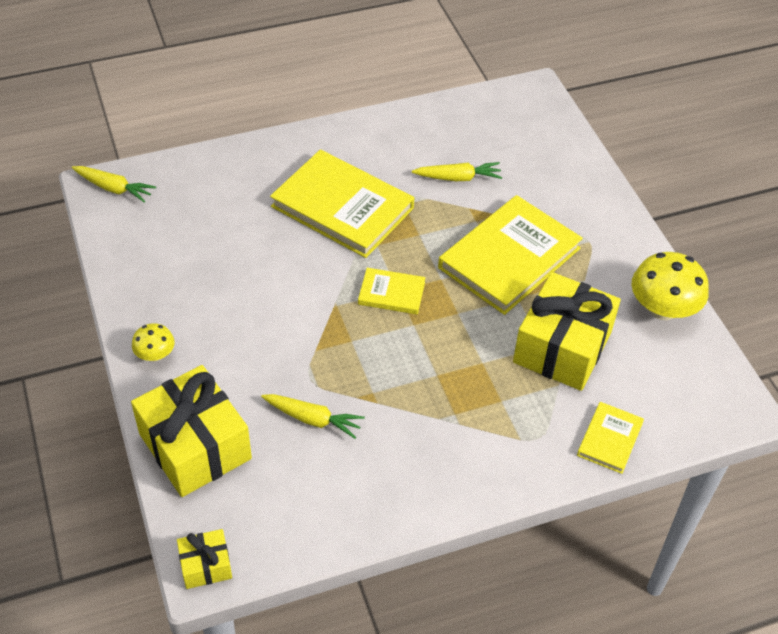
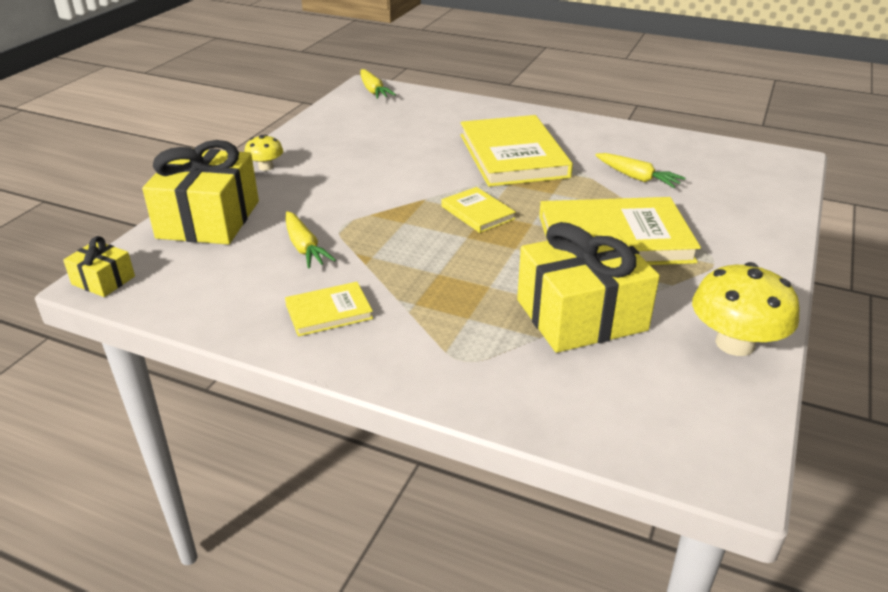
camera: 45 degrees right, 15 degrees down
yellow book [577,402,644,474] -> yellow book moved to [285,282,373,336]

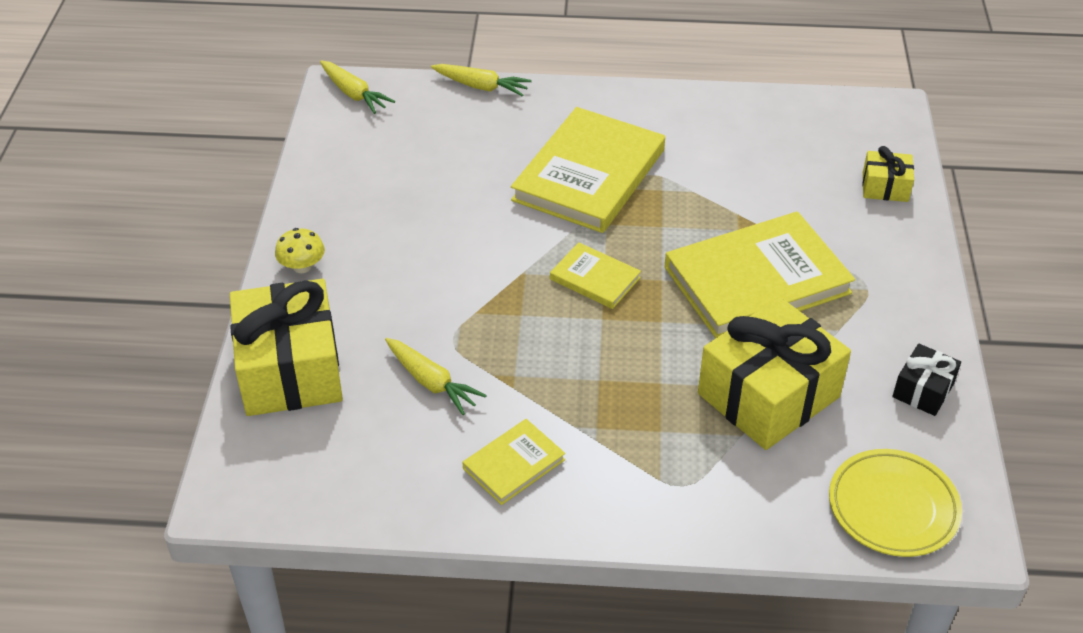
camera: 20 degrees left, 10 degrees up
yellow gift [63,236,135,297] -> yellow gift moved to [862,146,914,202]
yellow book [460,115,573,187] -> yellow book turned 60 degrees clockwise [511,107,665,233]
yellow carrot [595,153,685,188] -> yellow carrot moved to [431,64,532,97]
yellow mushroom [692,262,800,356] -> black gift [892,344,961,416]
none -> yellow plate [829,449,962,557]

